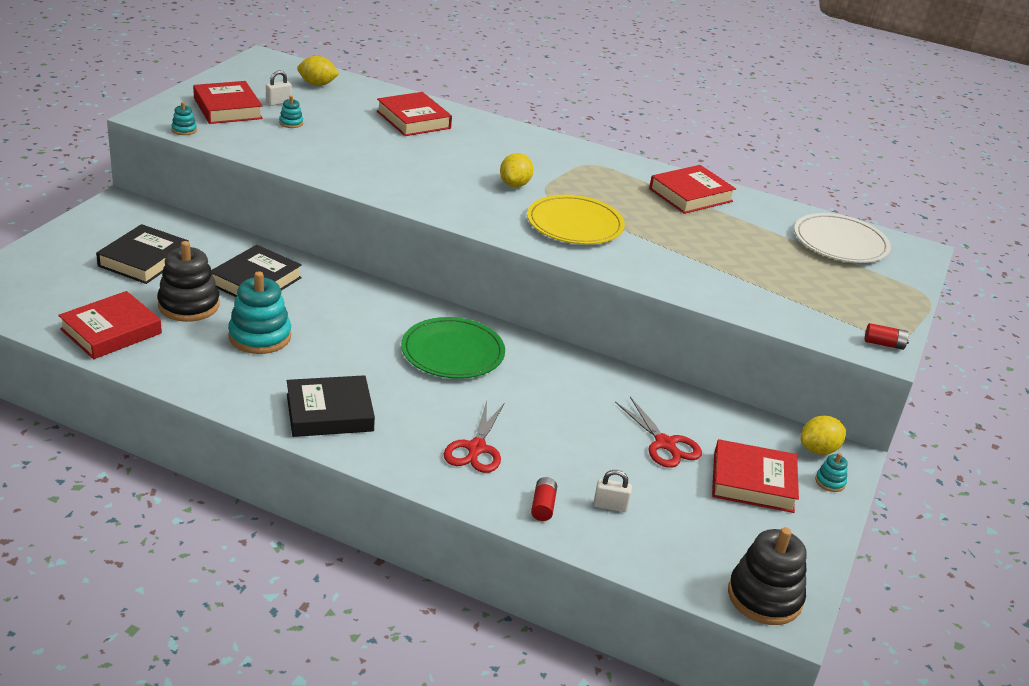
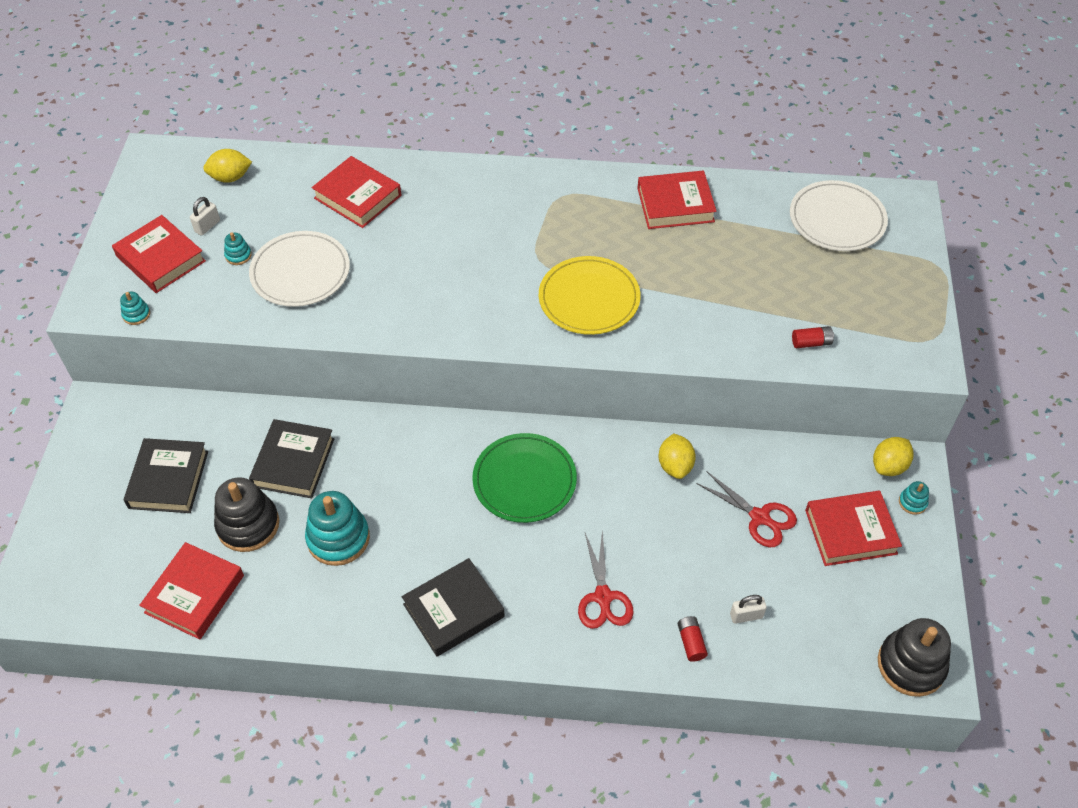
camera: 15 degrees left, 20 degrees up
yellow lemon [500,153,534,187] -> yellow lemon moved to [659,433,696,479]
red book [649,165,736,214] -> red book turned 45 degrees clockwise [637,171,717,229]
red battery [865,323,910,350] -> red battery moved to [792,326,834,348]
none -> white plate [249,231,350,307]

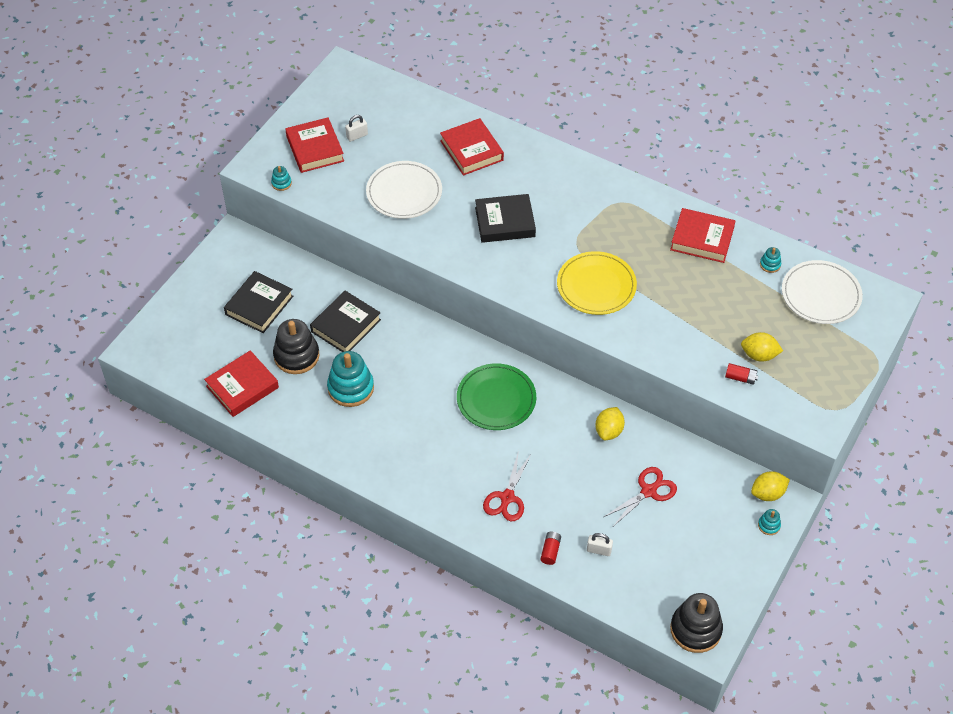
camera: 25 degrees right, 0 degrees up
yellow lemon [203,149,252,183] -> yellow lemon moved to [741,332,783,362]
turquoise stacking toy [224,232,252,265] -> turquoise stacking toy moved to [760,247,781,273]
black book [402,558,505,657] -> black book moved to [475,194,536,243]
red scissors [696,471,797,547] -> red scissors turned 105 degrees counterclockwise [604,467,677,526]
red book [805,491,902,566] -> none

